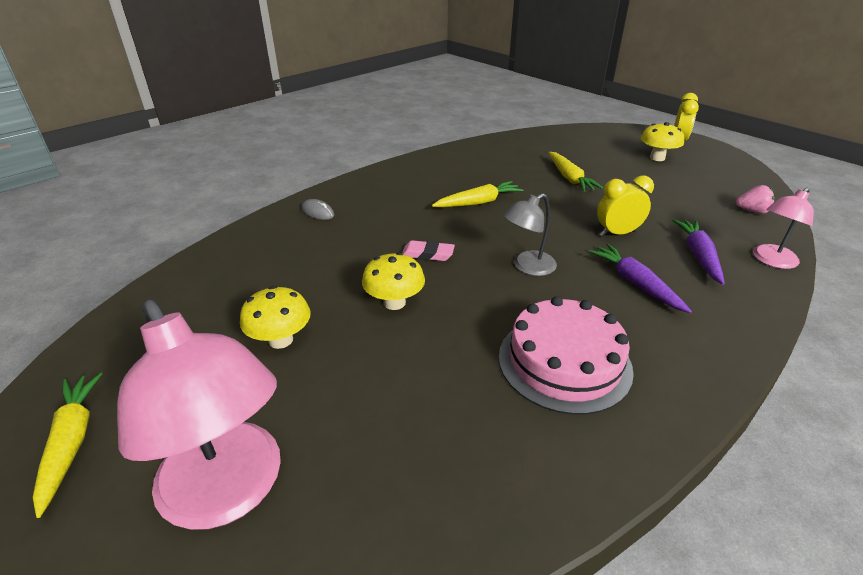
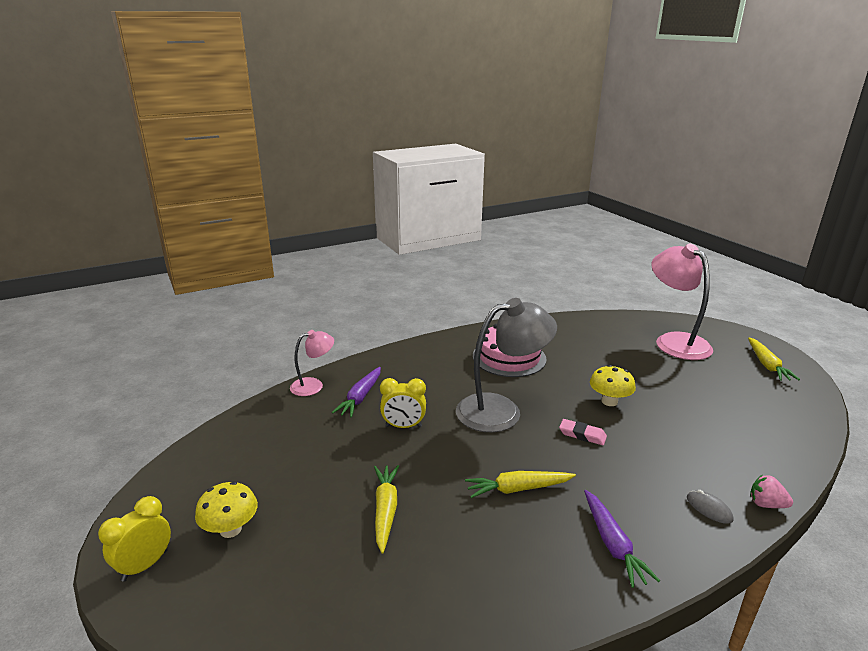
camera: 165 degrees left, 10 degrees down
yellow mushroom [240,286,311,349] -> none
grey lamp [503,194,557,276] -> grey lamp [456,298,557,433], size x1.86
purple carrot [588,244,692,313] -> purple carrot moved to [584,490,660,588]
pink strawberry [736,185,775,214] -> pink strawberry moved to [750,475,793,508]

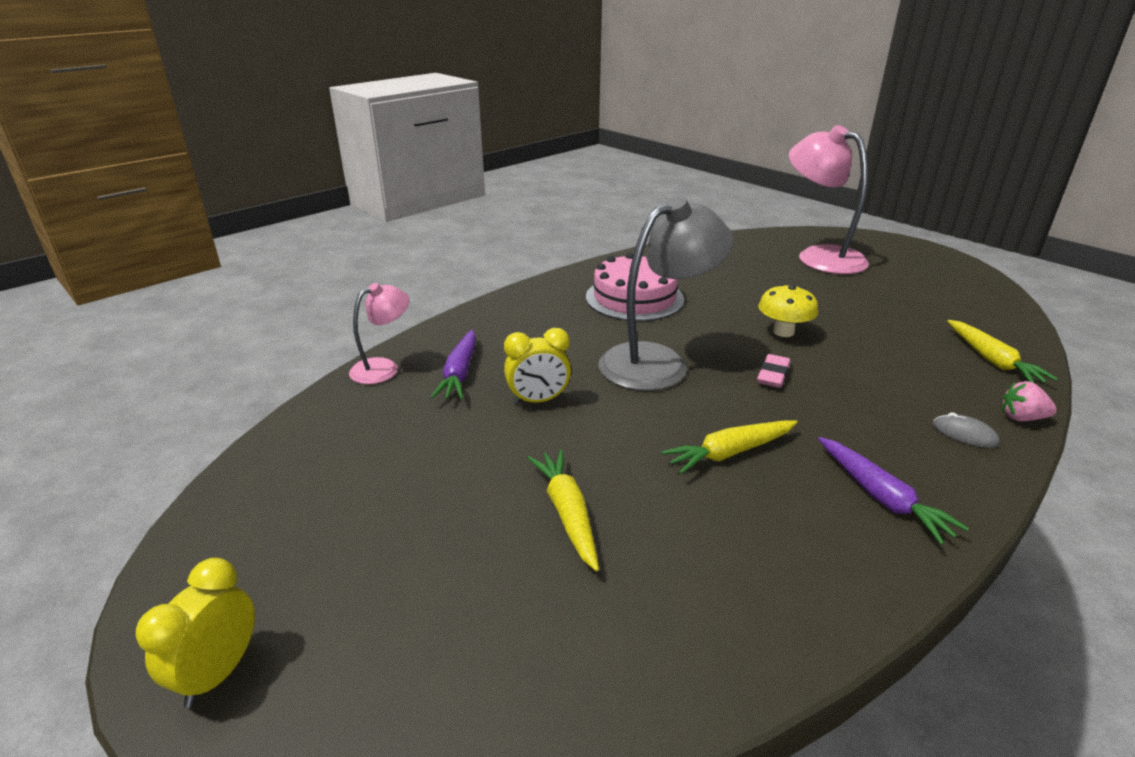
camera: 15 degrees left, 5 degrees up
yellow mushroom [195,481,258,538] -> none
pink eraser [559,419,607,445] -> pink eraser turned 75 degrees counterclockwise [757,354,791,388]
yellow carrot [748,337,800,381] -> yellow carrot moved to [947,320,1058,383]

